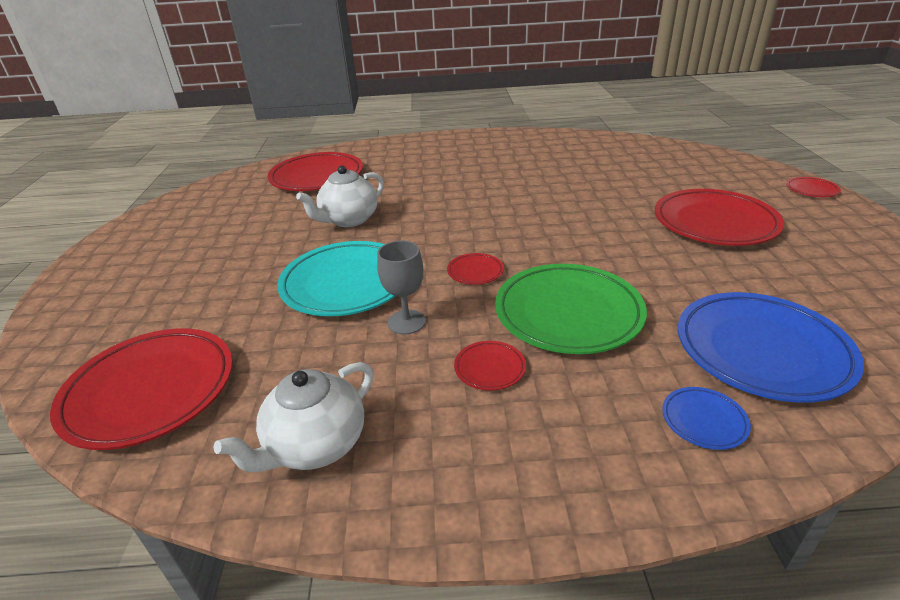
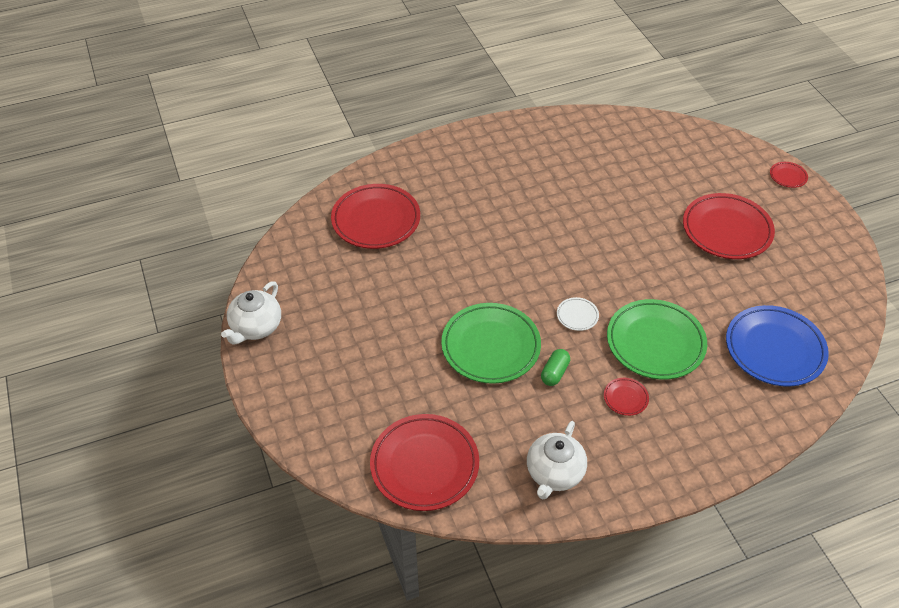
camera: 20 degrees left, 15 degrees up
turquoise plate [277,241,396,316] -> green plate [441,303,541,384]
white teapot [296,165,384,227] -> white teapot moved to [221,281,281,345]
grey goblet [377,241,426,335] -> green capsule [541,349,570,386]
red plate [447,253,504,285] -> white plate [557,297,599,331]
blue plate [662,387,751,450] -> none

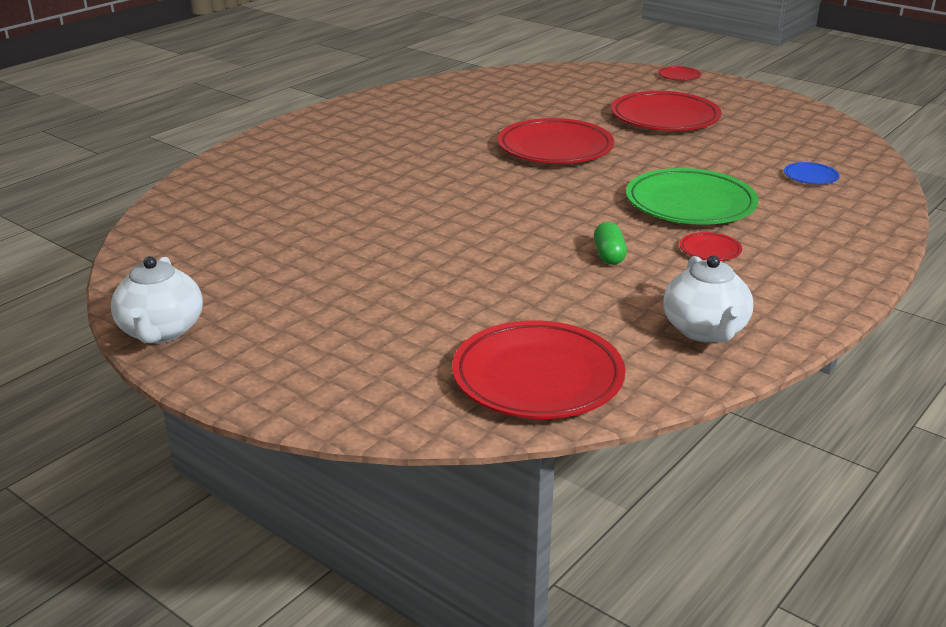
camera: 30 degrees left, 20 degrees down
red plate [331,184,420,249] -> red plate moved to [497,118,614,164]
green plate [441,303,541,384] -> none
white plate [557,297,599,331] -> none
blue plate [726,305,829,387] -> blue plate [784,162,840,184], size x0.44

